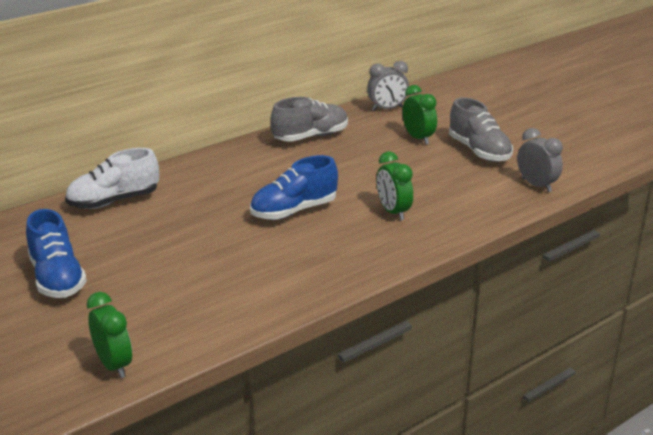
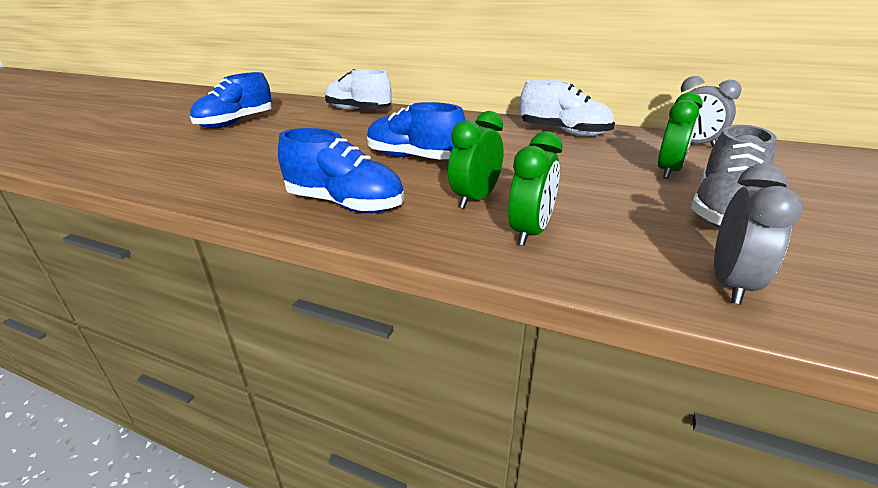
camera: 60 degrees right, 0 degrees up
green clock [87,292,132,378] -> green clock moved to [508,131,562,246]
grey shoe [270,97,348,142] -> white shoe [520,79,615,136]
none -> blue shoe [278,128,404,213]

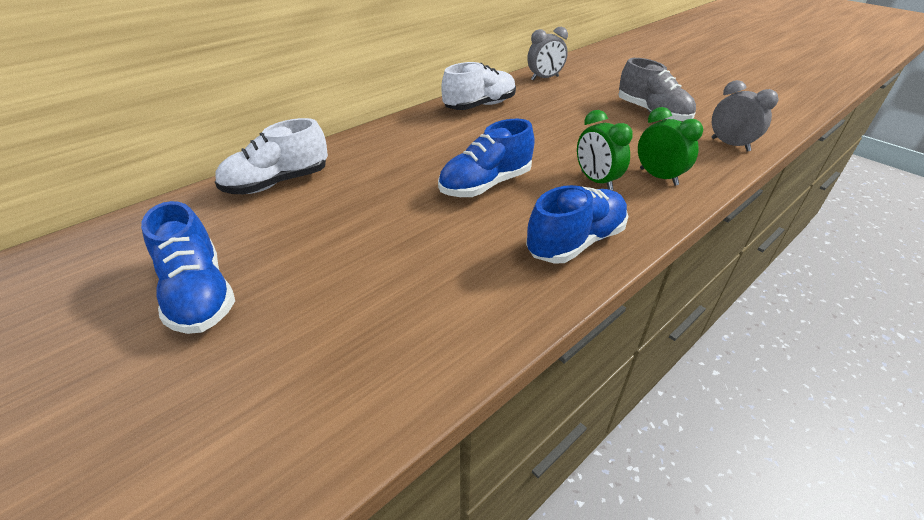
camera: 65 degrees left, 10 degrees up
green clock [658,92,703,179] -> none

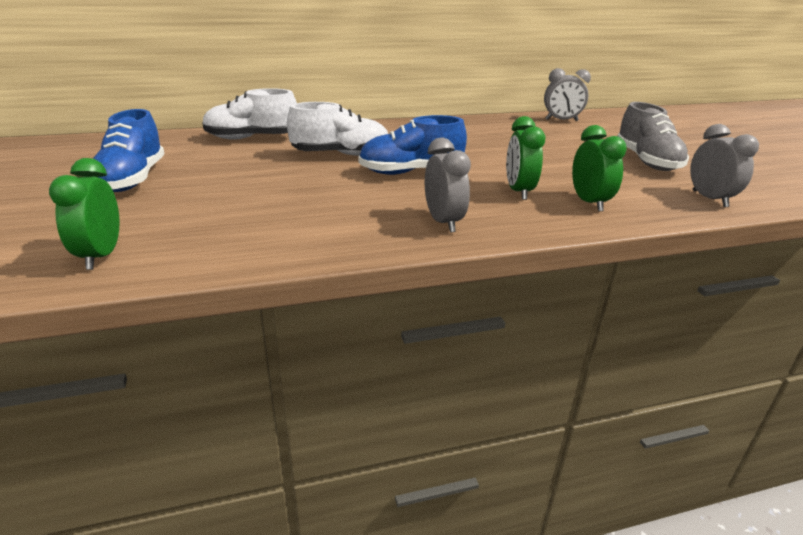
camera: 25 degrees right, 10 degrees down
white shoe [441,62,516,110] -> white shoe moved to [287,102,388,156]
blue shoe [526,185,628,263] -> grey clock [425,137,471,233]
none -> green clock [49,158,120,270]

